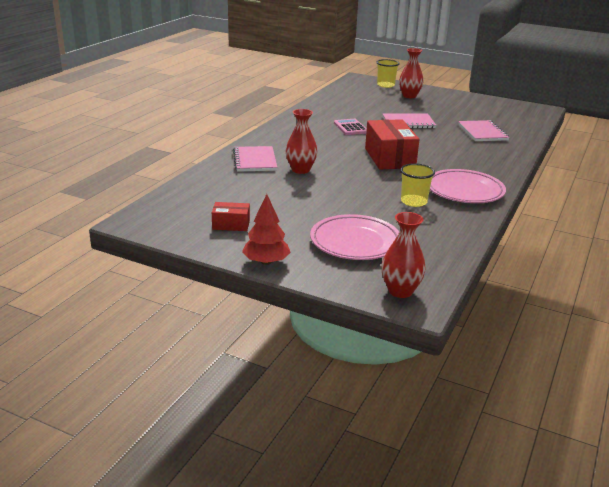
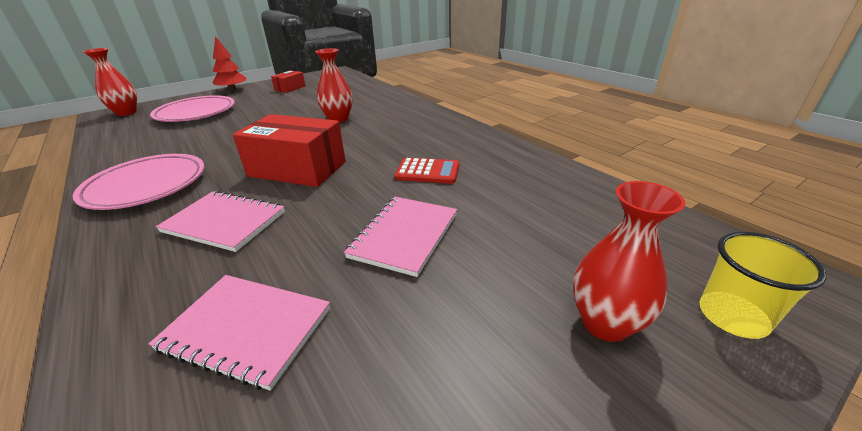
camera: 120 degrees right, 5 degrees up
pink notebook [233,146,277,172] -> pink notebook moved to [156,191,285,252]
pink calculator [334,119,367,135] -> red calculator [395,158,460,184]
yellow cup [400,163,435,207] -> none

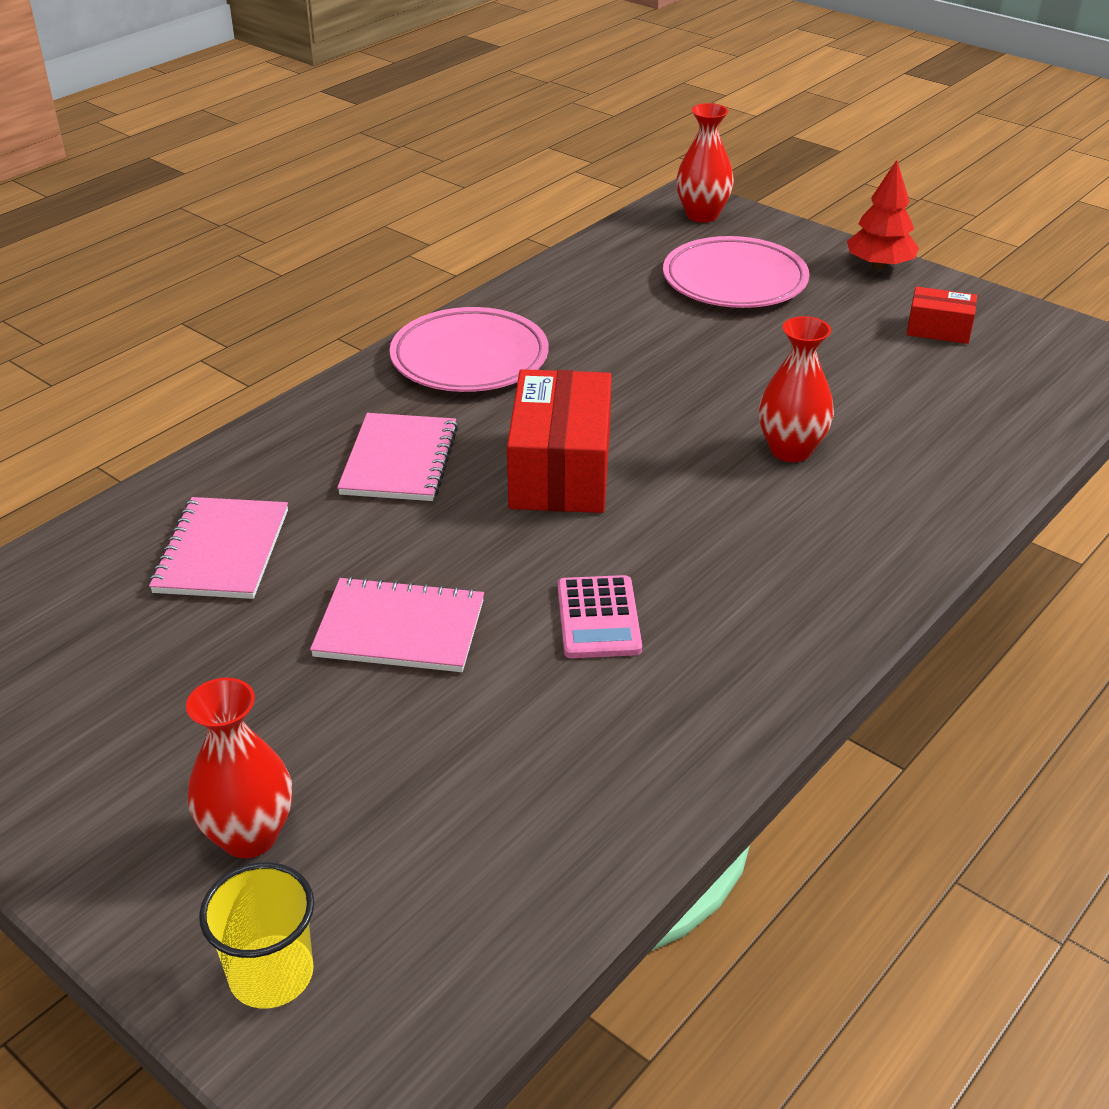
camera: 75 degrees right, 5 degrees up
red calculator [395,158,460,184] -> pink calculator [557,575,642,658]

